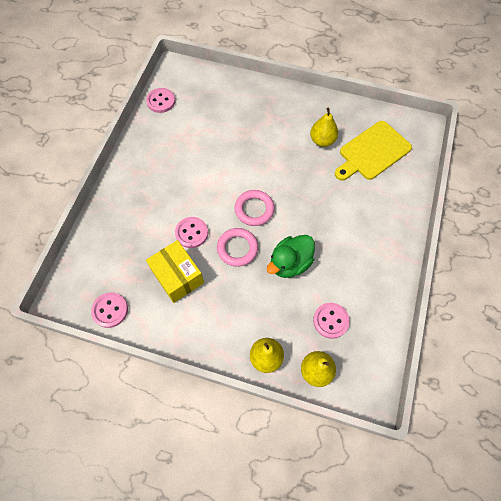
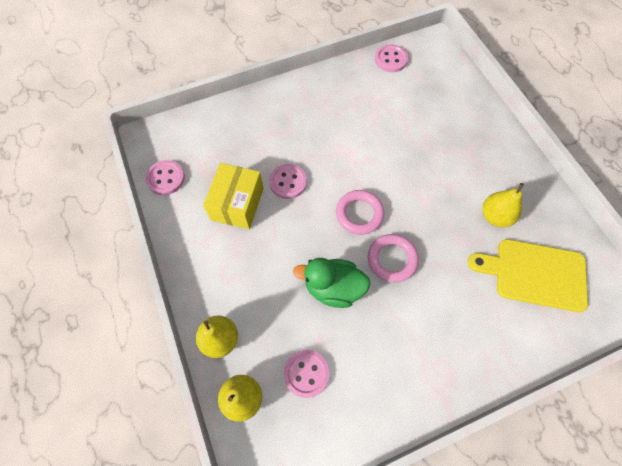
camera: 50 degrees right, 0 degrees up
pink ring [217,228,258,267] -> pink ring moved to [368,234,419,283]

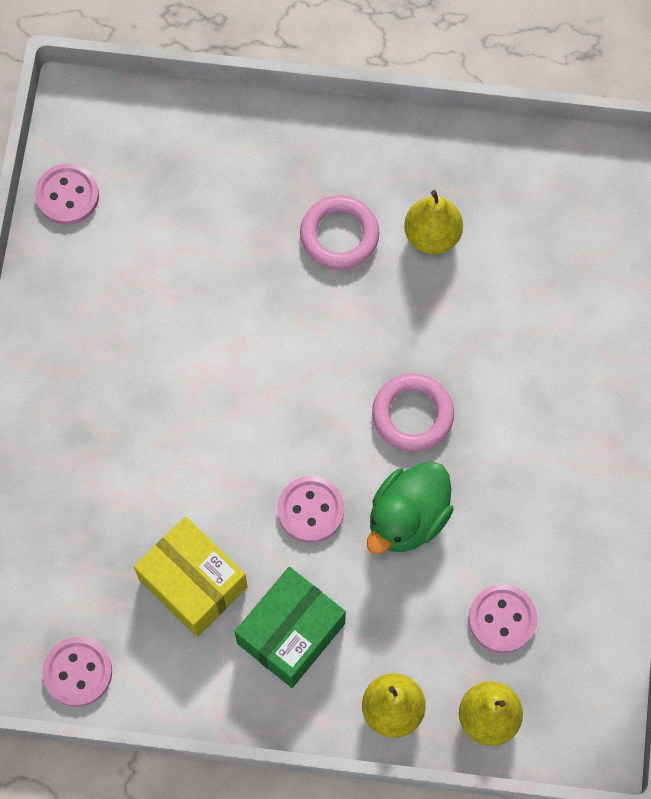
camera: 60 degrees left, 5 degrees up
pink button [269,164,307,199] -> pink button moved to [277,476,344,543]
pink ring [336,190,384,235] -> pink ring moved to [300,195,379,270]
yellow cutting board [468,239,588,312] -> none
none -> green box [235,567,346,688]

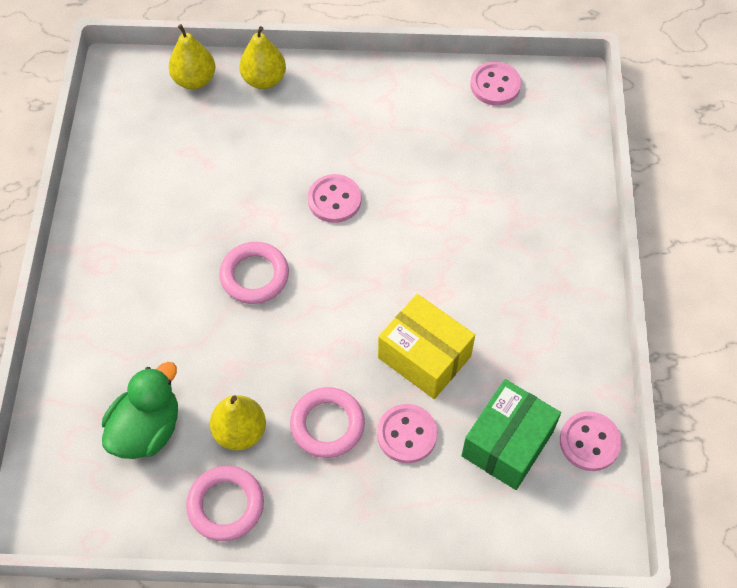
camera: 175 degrees right, 10 degrees down
yellow box [134,517,248,637] -> yellow box moved to [378,294,475,399]
green box [235,567,346,688] -> green box moved to [461,379,561,490]
green duck [367,461,454,555] -> green duck moved to [102,362,178,459]
pink button [469,584,538,653] -> pink button moved to [377,404,437,463]
none -> pink ring [186,466,264,541]

